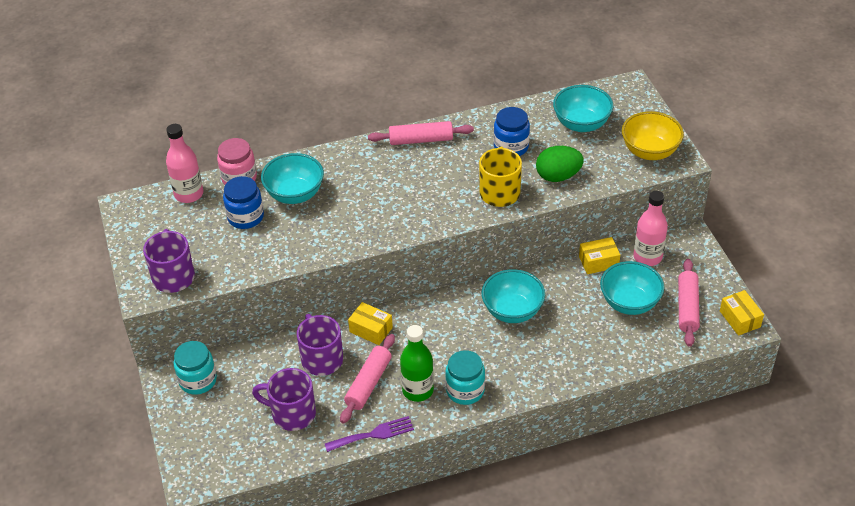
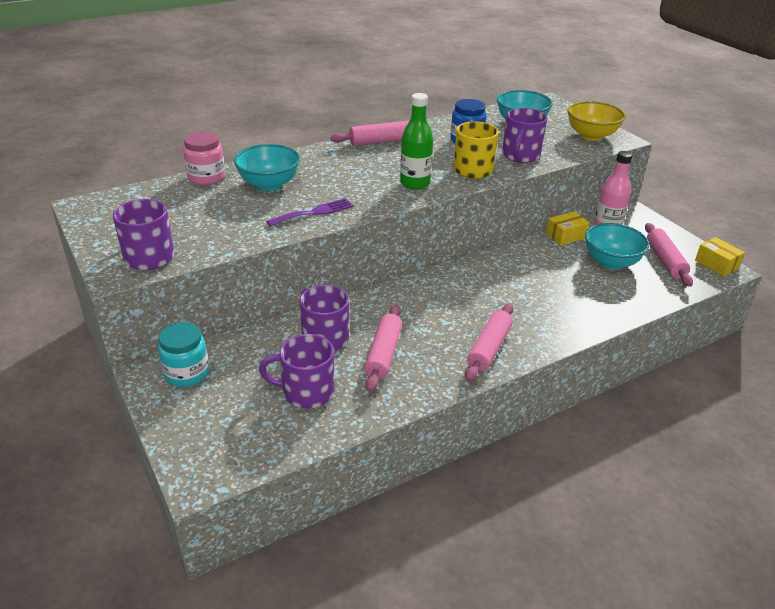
camera: 15 degrees left, 10 degrees down
pink bottle [166,124,203,203] -> none
blue jar [223,176,264,229] -> none
purple fork [325,416,414,452] -> purple fork moved to [266,198,354,227]
yellow box [348,302,393,345] -> none
green bottle [400,325,434,402] -> green bottle moved to [400,93,433,190]
turquoise jar [445,350,485,405] -> pink rolling pin [465,303,514,382]
turquoise bowl [481,269,545,323] -> none
green egg [536,146,584,182] -> purple mug [502,108,547,163]

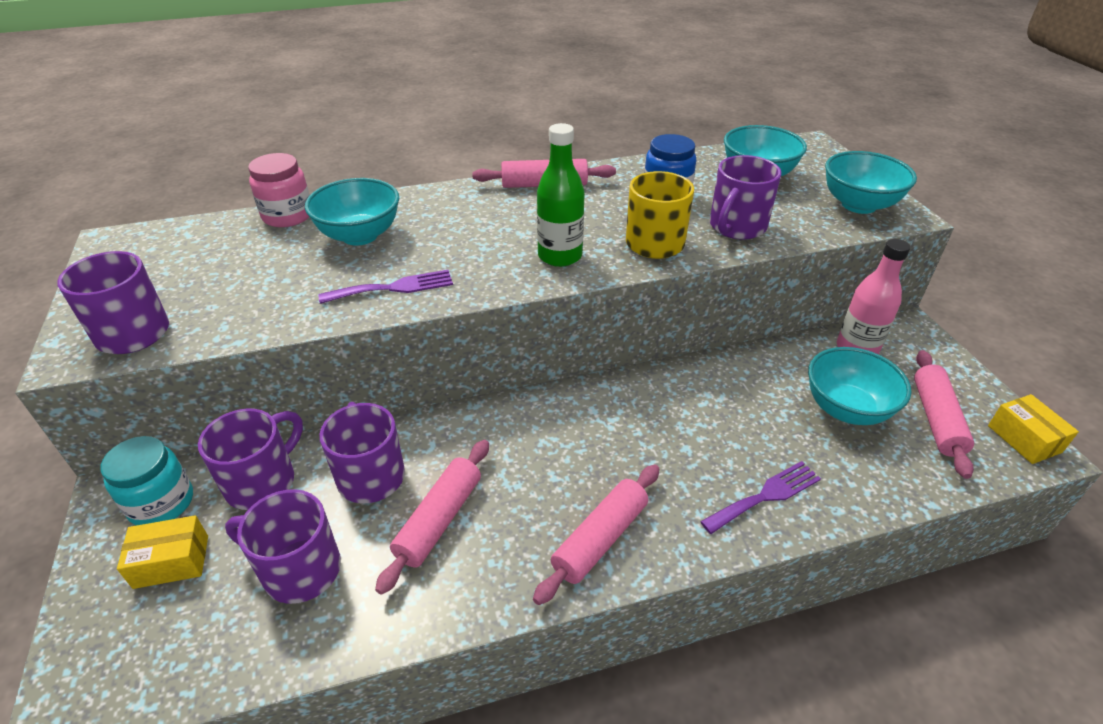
camera: 15 degrees right, 5 degrees up
yellow box [546,211,590,246] -> yellow box moved to [117,515,208,589]
yellow bowl [567,101,626,141] -> turquoise bowl [825,151,917,214]
none -> purple mug [198,409,303,510]
none -> purple fork [700,461,821,534]

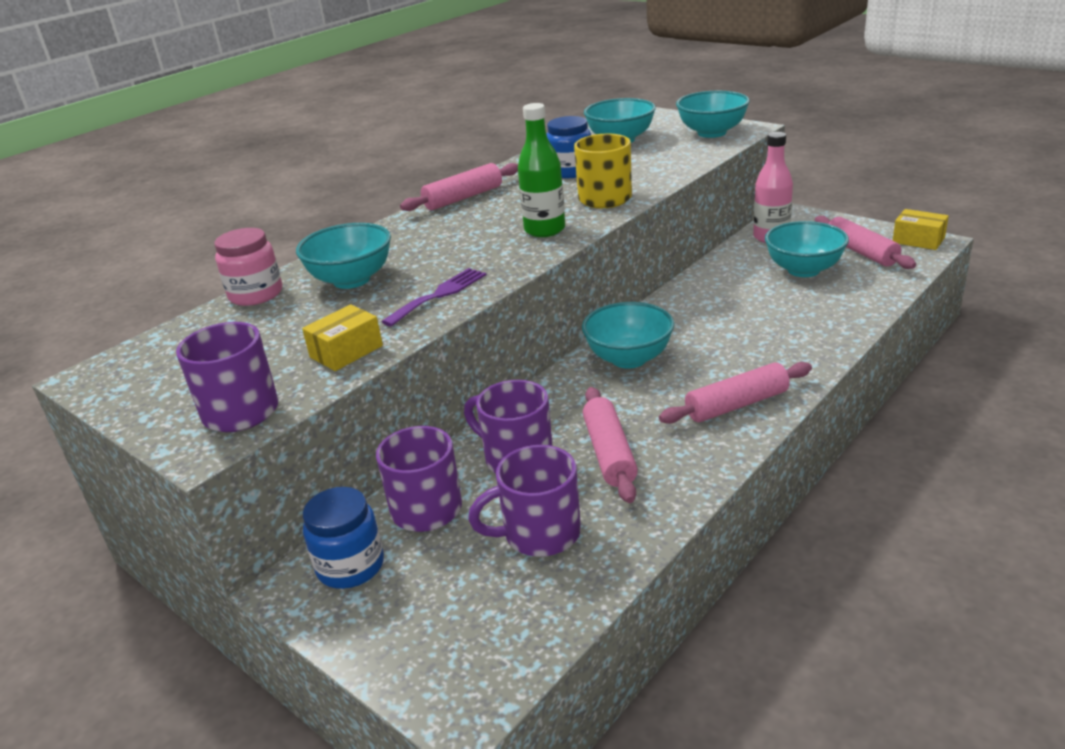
camera: 30 degrees left, 10 degrees down
turquoise jar [100,436,193,526] -> blue jar [303,487,384,589]
yellow box [117,515,208,589] -> yellow box moved to [302,304,383,371]
pink rolling pin [533,465,659,605] -> pink rolling pin turned 60 degrees clockwise [659,362,812,424]
purple fork [700,461,821,534] -> none
purple mug [710,155,781,240] -> none
none -> turquoise bowl [582,302,674,369]

